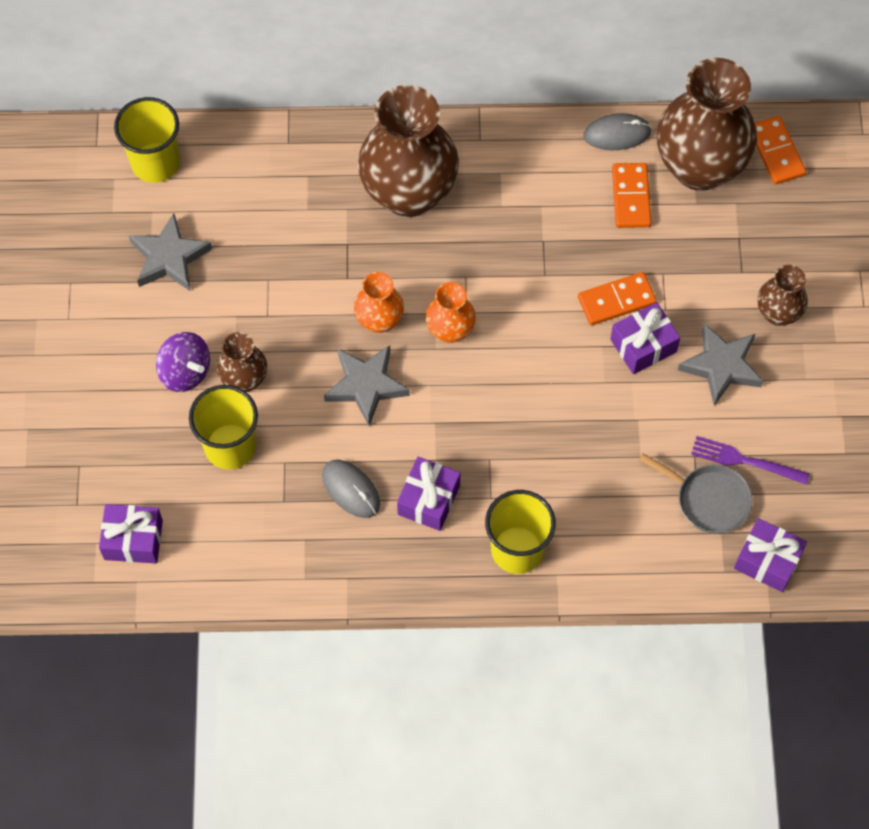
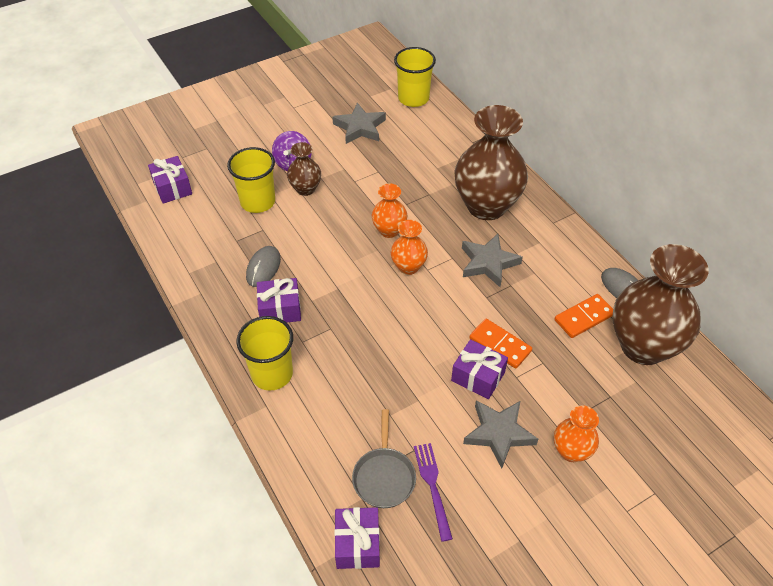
camera: 60 degrees right, 15 degrees down
grey star [324,346,410,426] -> grey star moved to [462,234,523,287]
orange domino [755,116,806,184] -> none
brown vase [758,265,808,326] -> orange vase [554,405,599,462]

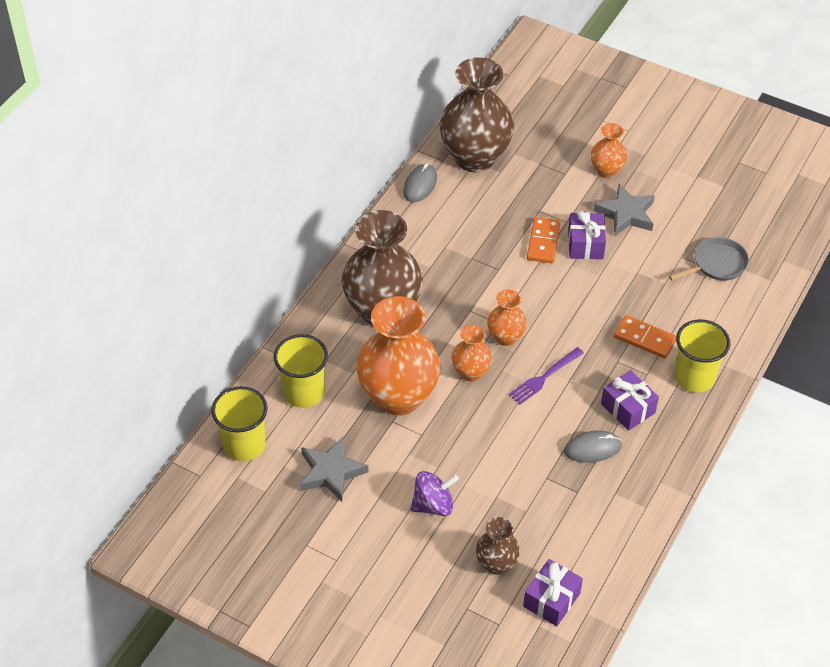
camera: 120 degrees left, 0 degrees up
yellow cup [227,147,275,213] -> yellow cup moved to [274,334,328,408]
brown vase [287,142,321,196] -> brown vase moved to [476,517,520,575]
purple gift [334,507,380,569] -> none
purple fork [414,443,453,542] -> purple fork moved to [509,347,584,404]
grey star [462,234,523,287] -> none
orange domino [554,294,613,338] -> orange domino moved to [614,315,676,358]
none -> orange vase [356,296,441,416]

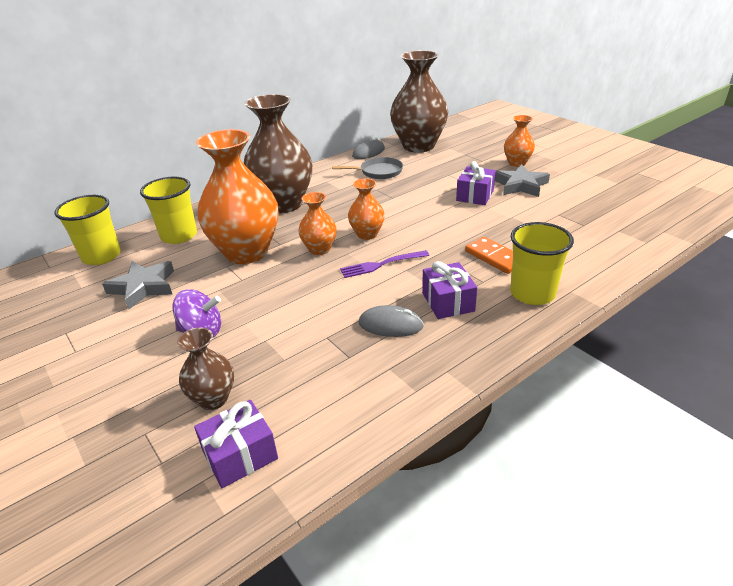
camera: 25 degrees right, 15 degrees down
orange domino [527,217,560,263] -> none
grey pan [669,237,749,281] -> grey pan moved to [332,157,403,179]

